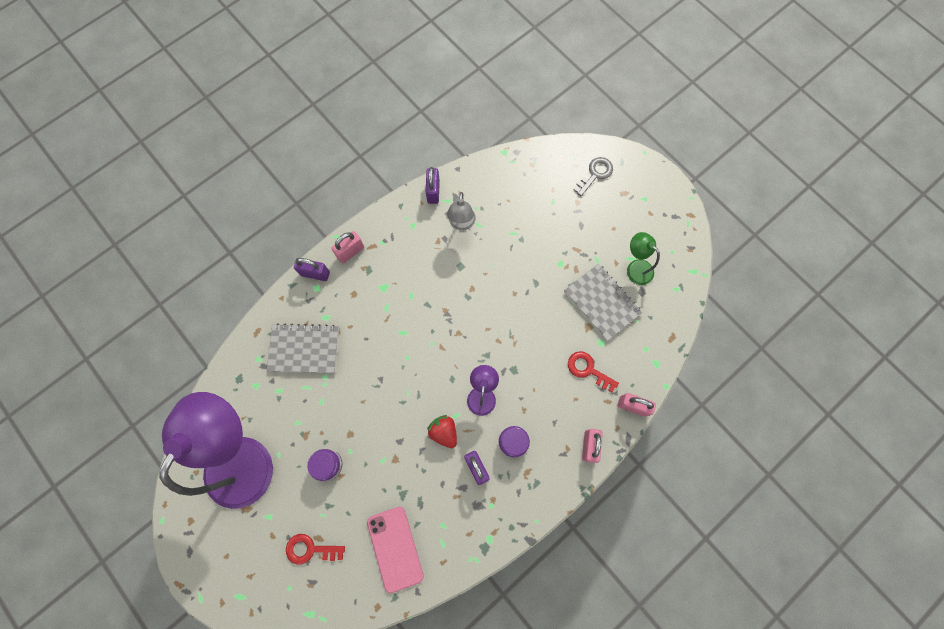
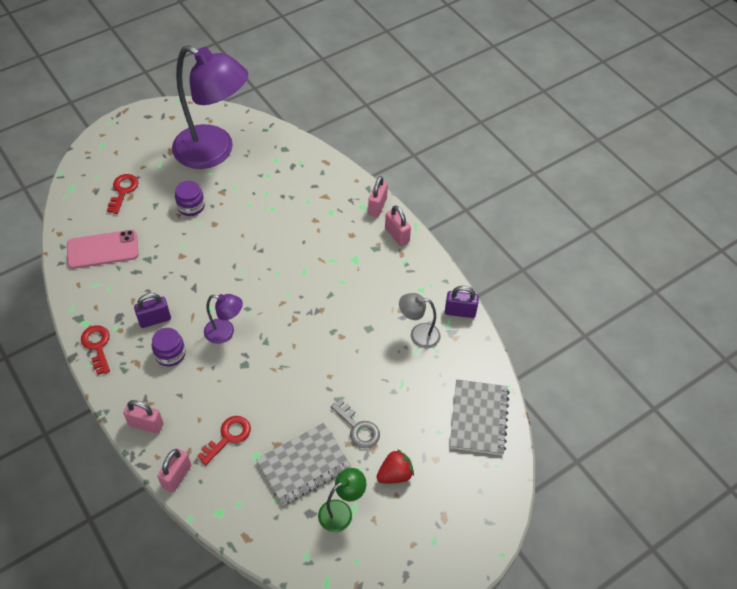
camera: 95 degrees right, 20 degrees down
grey notebook [267,323,339,373] -> grey notebook moved to [450,379,510,455]
purple padlock [294,258,330,281] -> pink padlock [368,176,388,217]
red strawberry [427,415,457,448] -> red strawberry moved to [377,449,414,484]
grey key [573,157,613,196] -> grey key moved to [331,399,380,448]
none -> red key [81,325,110,375]

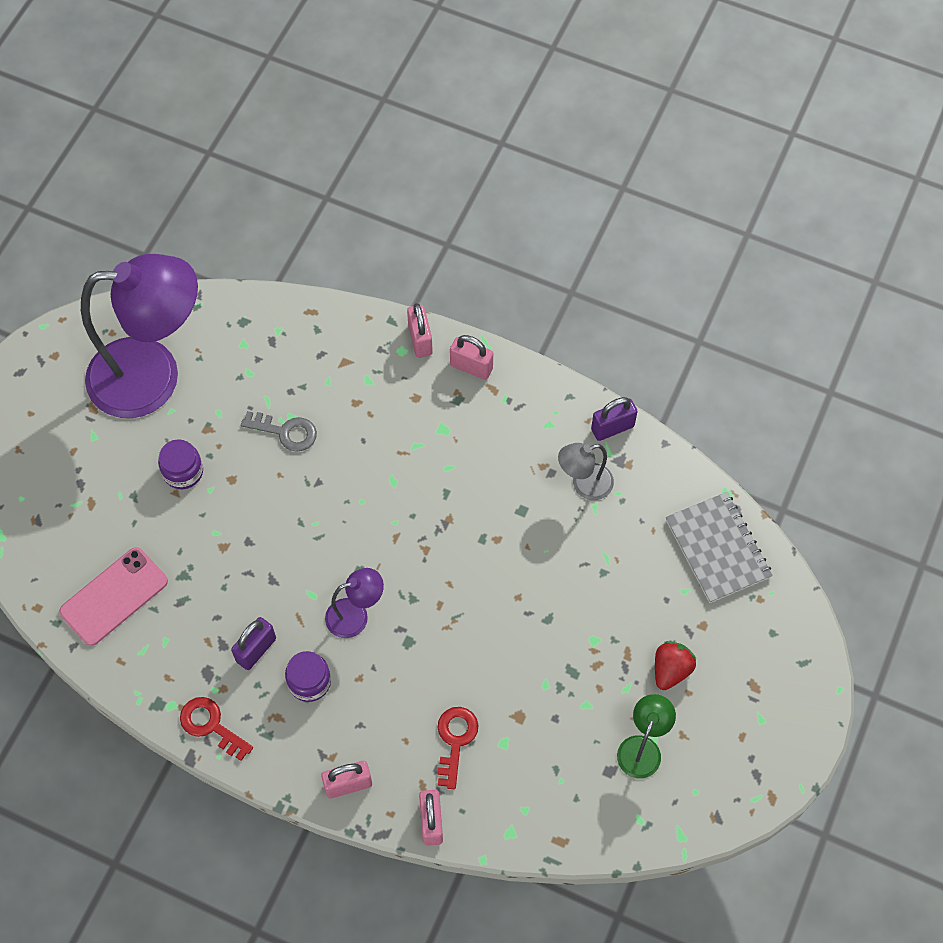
camera: 30 degrees left, 10 degrees up
red key [107,174,138,214] -> none
grey notebook [256,423,351,505] -> none
grey key [331,399,380,448] -> grey key moved to [241,411,317,452]

